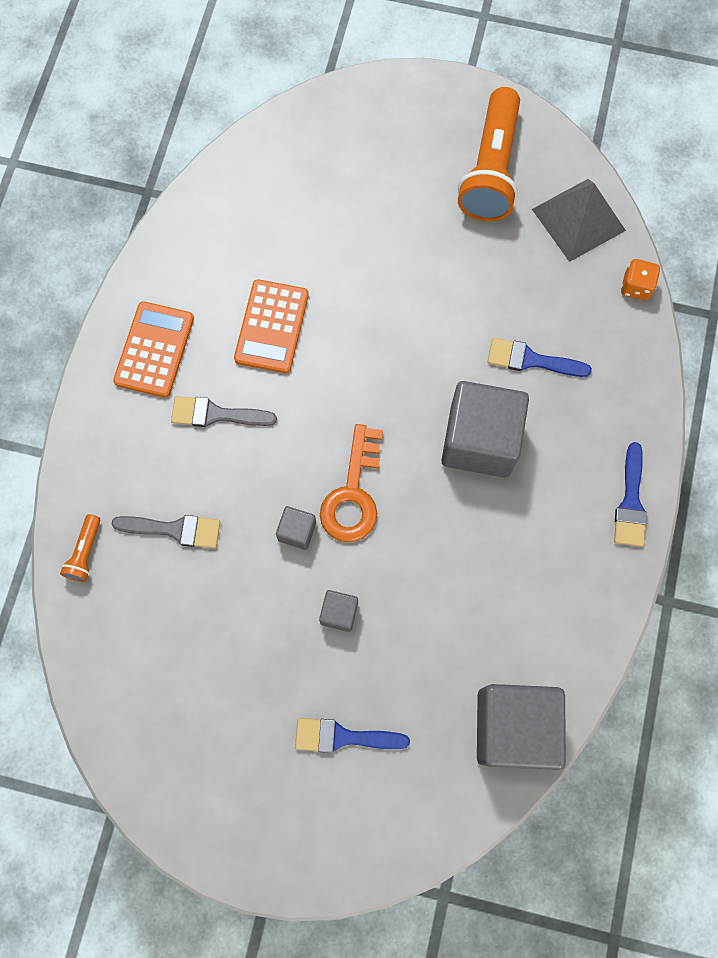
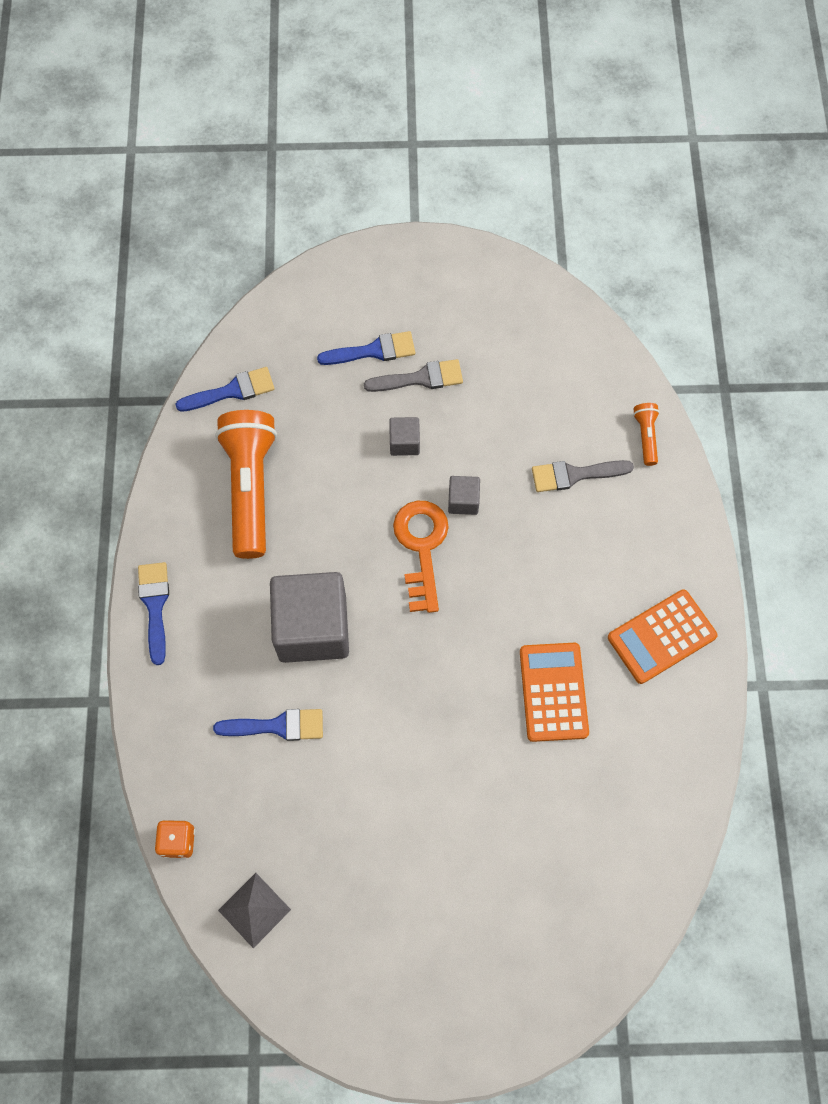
camera: 165 degrees right, 5 degrees down
orange calculator [113,301,194,398] -> orange calculator turned 60 degrees clockwise [608,589,718,684]
grey brush [171,396,277,427] -> grey brush moved to [364,359,463,392]
orange flashlight [458,87,520,221] -> orange flashlight moved to [215,410,277,559]
grey cube [477,684,566,770] -> blue brush [175,367,275,412]
grey pyramid [532,179,626,262] -> grey pyramid [218,873,291,948], size x0.65

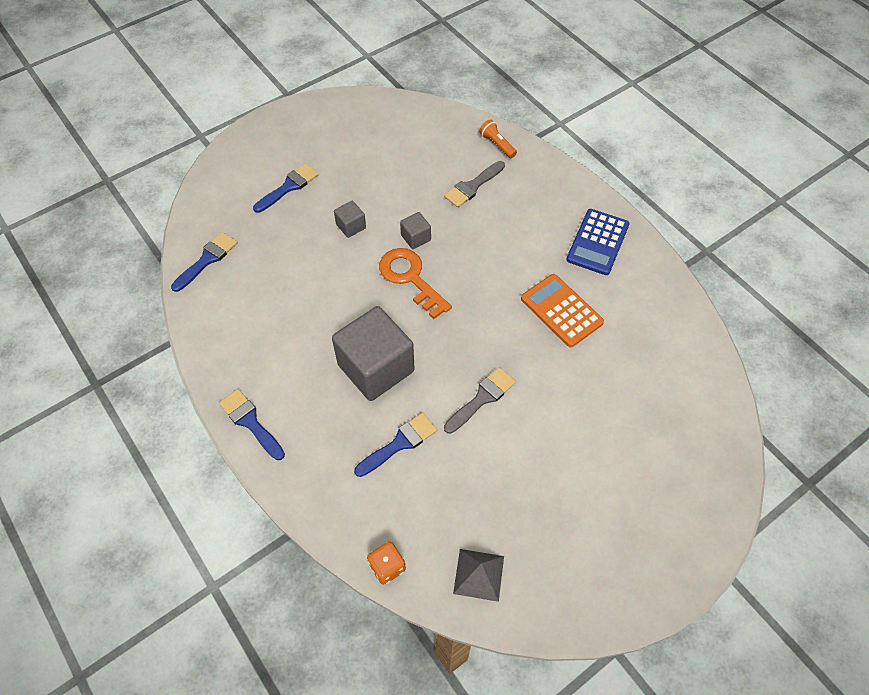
camera: 35 degrees left, 10 degrees down
orange flashlight [215,410,277,559] -> none
grey brush [364,359,463,392] -> grey brush moved to [444,367,516,434]
orange calculator [608,589,718,684] -> blue calculator [566,209,630,275]

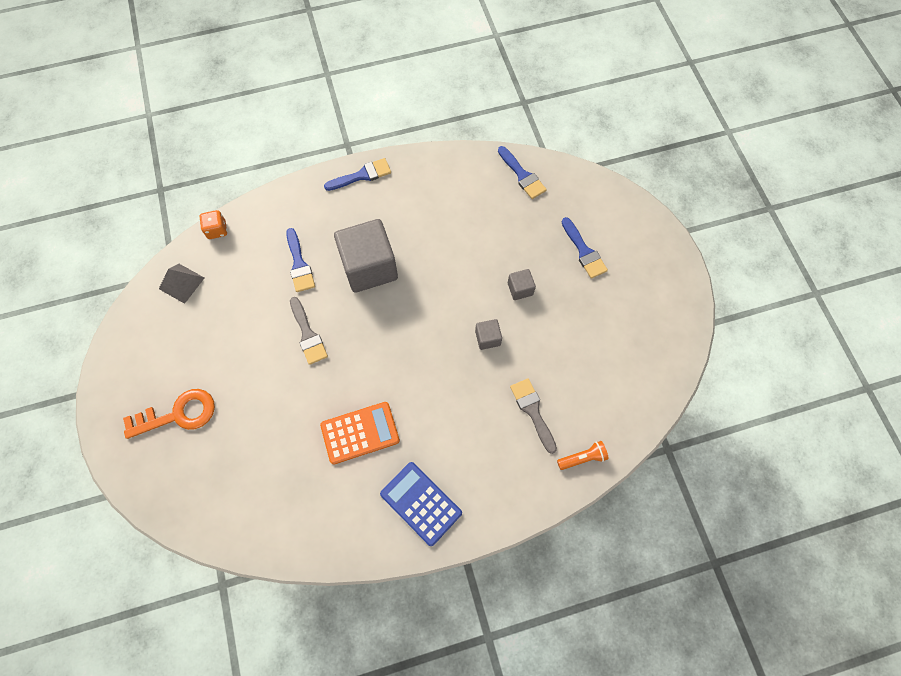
camera: 110 degrees right, 10 degrees up
orange key [379,248,452,319] -> orange key moved to [123,389,215,439]

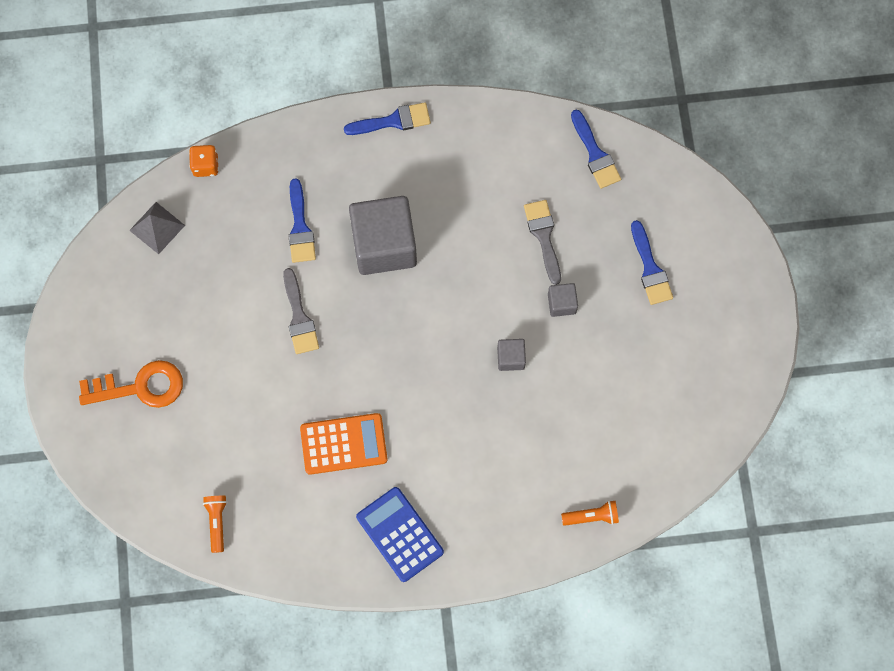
camera: 10 degrees right, 5 degrees up
grey brush [510,378,557,454] -> grey brush moved to [524,200,561,285]
none -> orange flashlight [203,496,227,553]

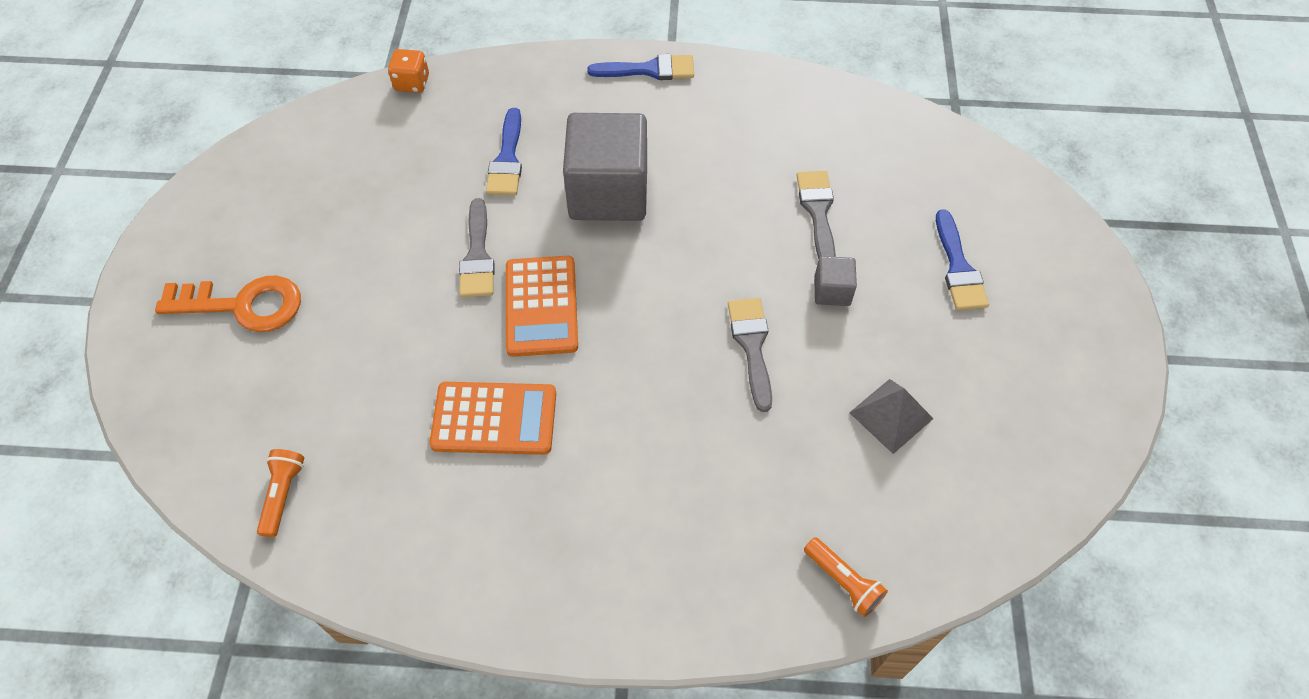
camera: 10 degrees right, 15 degrees down
grey pyramid [129,202,185,254] -> grey pyramid moved to [849,379,934,454]
blue calculator [356,487,444,582] -> none
grey cube [497,339,526,371] -> grey brush [728,298,772,412]
orange flashlight [561,501,619,526] -> orange flashlight turned 45 degrees clockwise [804,537,888,617]
blue brush [571,110,621,189] -> none
none -> orange calculator [506,256,578,357]

